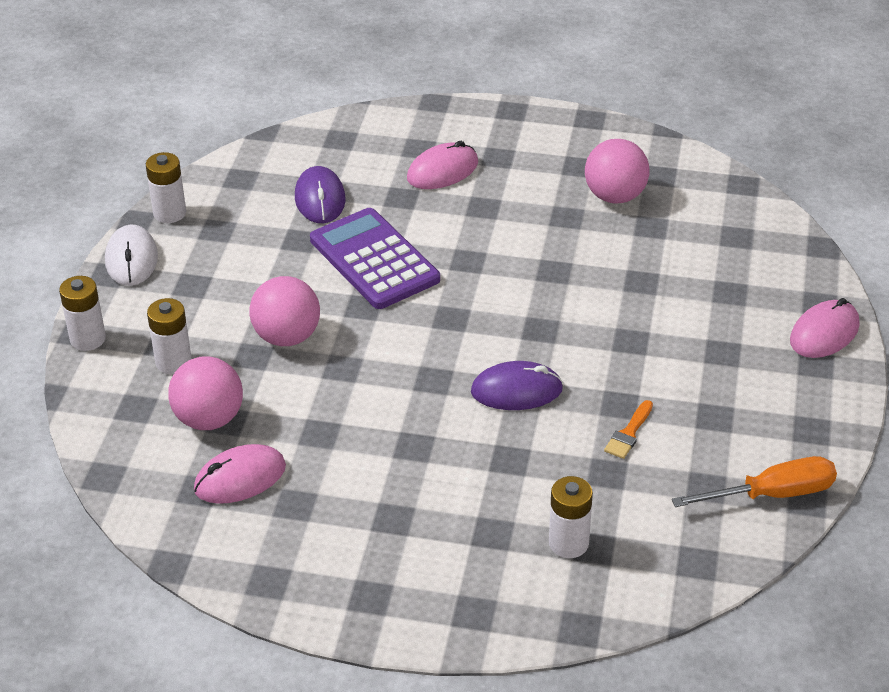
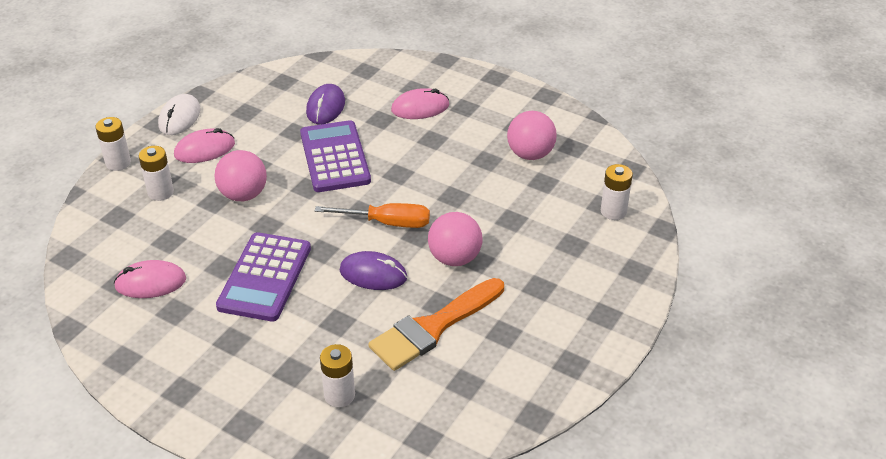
camera: 20 degrees right, 0 degrees up
white battery [146,152,186,223] -> white battery moved to [601,164,633,220]
pink ball [168,356,243,430] -> pink ball moved to [428,212,483,266]
orange brush [604,400,653,459] -> orange brush [368,278,504,371], size x2.43
orange screwdriver [672,456,837,507] -> orange screwdriver moved to [315,203,430,228]
pink mouse [790,298,860,358] -> pink mouse moved to [174,128,235,163]
none -> purple calculator [216,232,311,321]

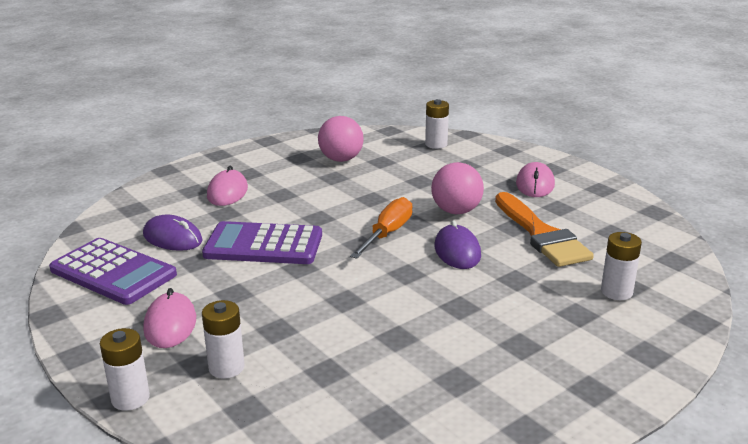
camera: 70 degrees left, 15 degrees down
pink mouse [114,260,186,298] -> pink mouse moved to [516,162,555,197]
white mouse [158,94,200,135] -> none
pink ball [215,150,267,201] -> none
purple calculator [216,232,311,321] -> purple calculator moved to [49,238,177,305]
purple mouse [340,251,407,290] -> purple mouse turned 45 degrees counterclockwise [434,220,481,269]

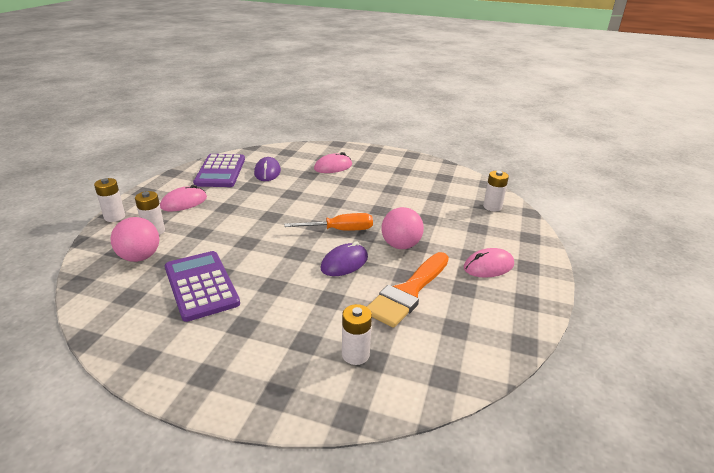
camera: 55 degrees right, 5 degrees up
purple calculator [202,221,322,264] -> purple calculator moved to [165,251,240,322]
pink ball [318,116,364,162] -> pink ball moved to [111,217,159,262]

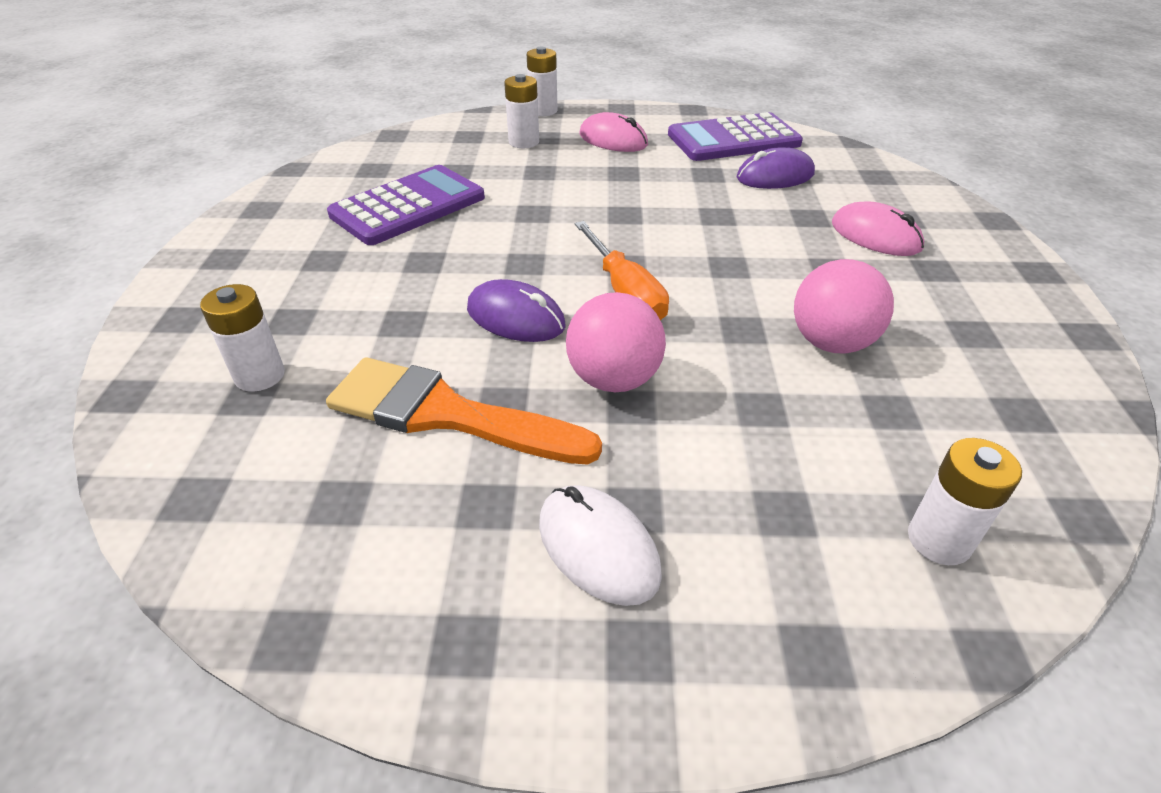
camera: 75 degrees right, 10 degrees up
pink ball [111,217,159,262] -> pink ball moved to [794,259,894,354]
pink mouse [464,248,514,278] -> white mouse [539,485,662,606]

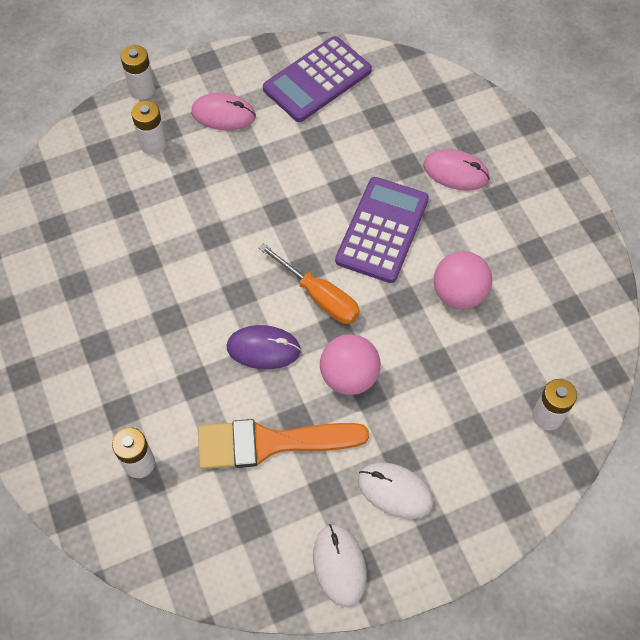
camera: 25 degrees left, 20 degrees up
purple calculator [327,165,485,245] -> purple calculator moved to [335,177,429,283]
purple mouse [737,147,815,189] -> none
none -> white mouse [313,524,367,607]

